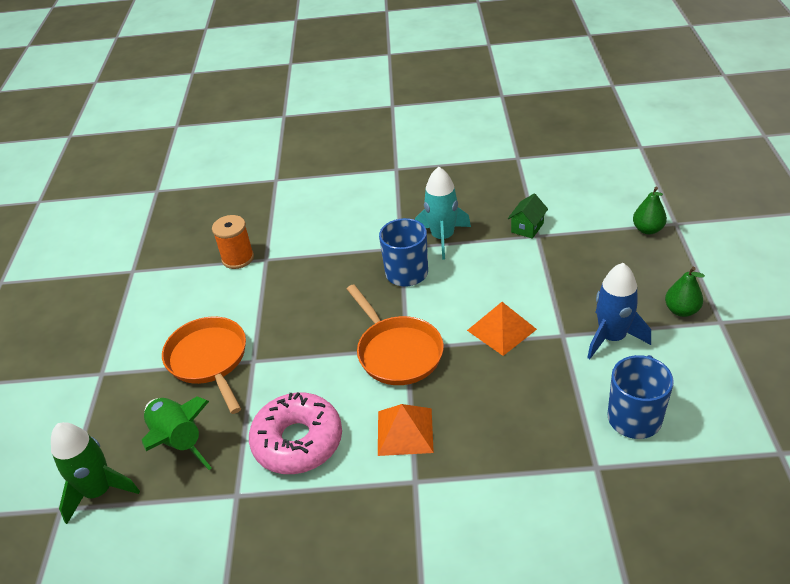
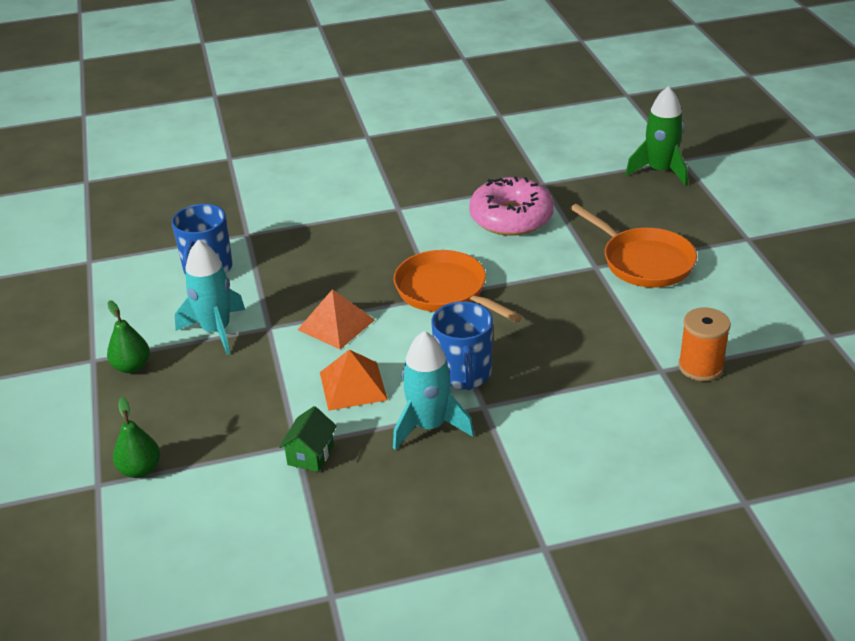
camera: 165 degrees right, 5 degrees down
green rocket [142,396,211,470] -> none
orange pyramid [378,404,434,456] -> orange pyramid moved to [320,350,388,411]
blue rocket [587,263,651,359] -> turquoise rocket [175,240,245,355]

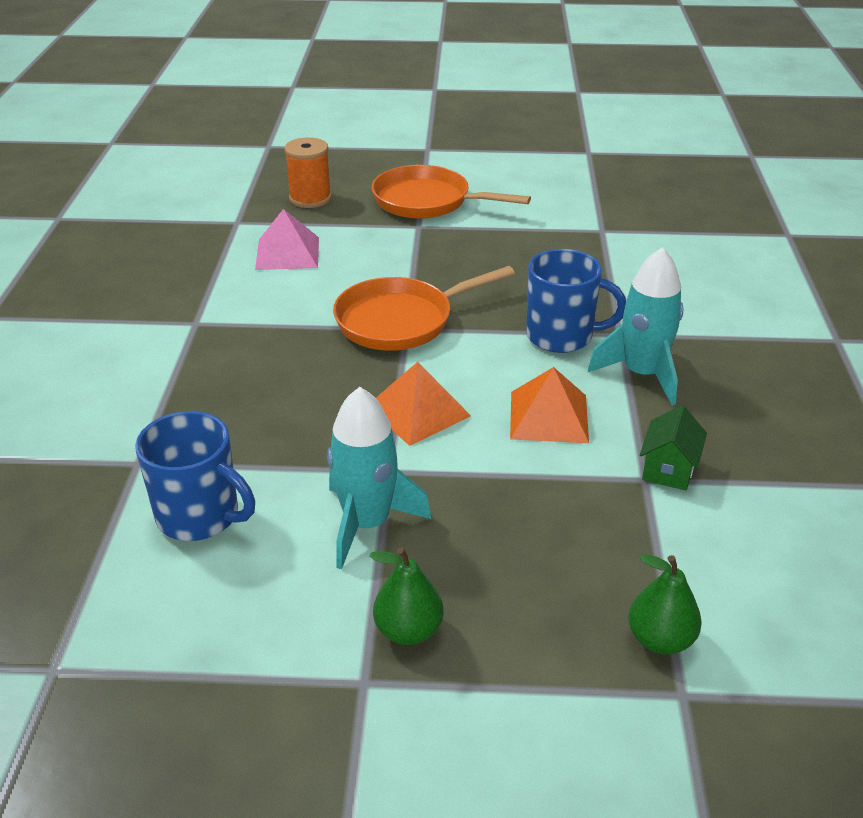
camera: 75 degrees left, 0 degrees up
green house [279,406,337,472] -> green house turned 75 degrees clockwise [640,405,707,491]
pink donut [469,176,554,236] -> pink pyramid [255,209,319,270]
orange pan [570,204,697,288] -> orange pan turned 135 degrees counterclockwise [372,165,531,219]
green rocket [626,86,688,186] -> none
orange spool [678,308,731,381] -> orange spool moved to [284,137,332,208]

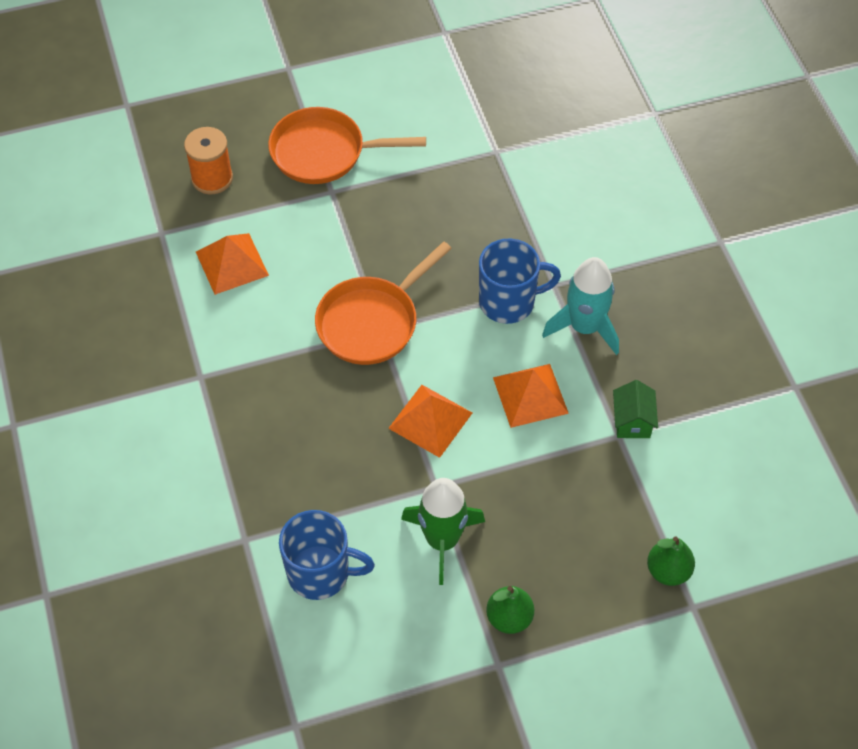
camera: 20 degrees left, 20 degrees up
pink pyramid [255,209,319,270] -> orange pyramid [196,233,269,295]
turquoise rocket [327,387,432,569] -> green rocket [401,478,485,585]

